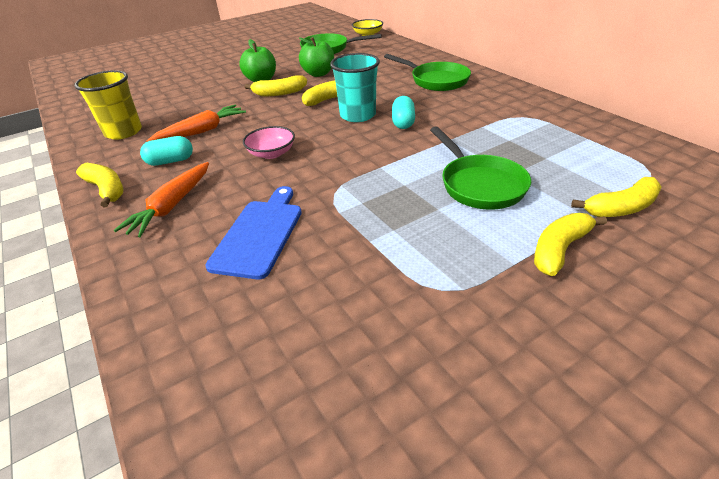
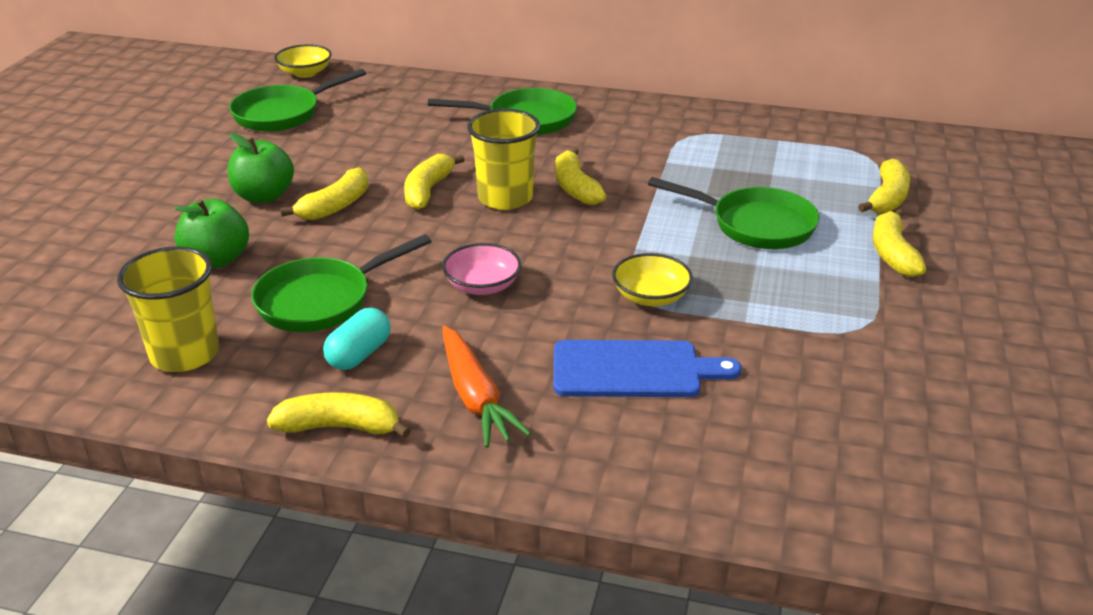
camera: 45 degrees left, 5 degrees down
orange carrot [147,105,246,142] -> green pan [251,234,432,332]
blue cutting board [205,186,302,279] -> blue cutting board turned 120 degrees clockwise [554,340,741,397]
green apple [299,37,334,77] -> green apple moved to [174,199,249,268]
turquoise cup [330,53,380,122] -> yellow cup [467,109,540,210]
turquoise capsule [392,96,415,129] -> yellow banana [555,148,606,205]
none -> yellow bowl [612,253,693,306]

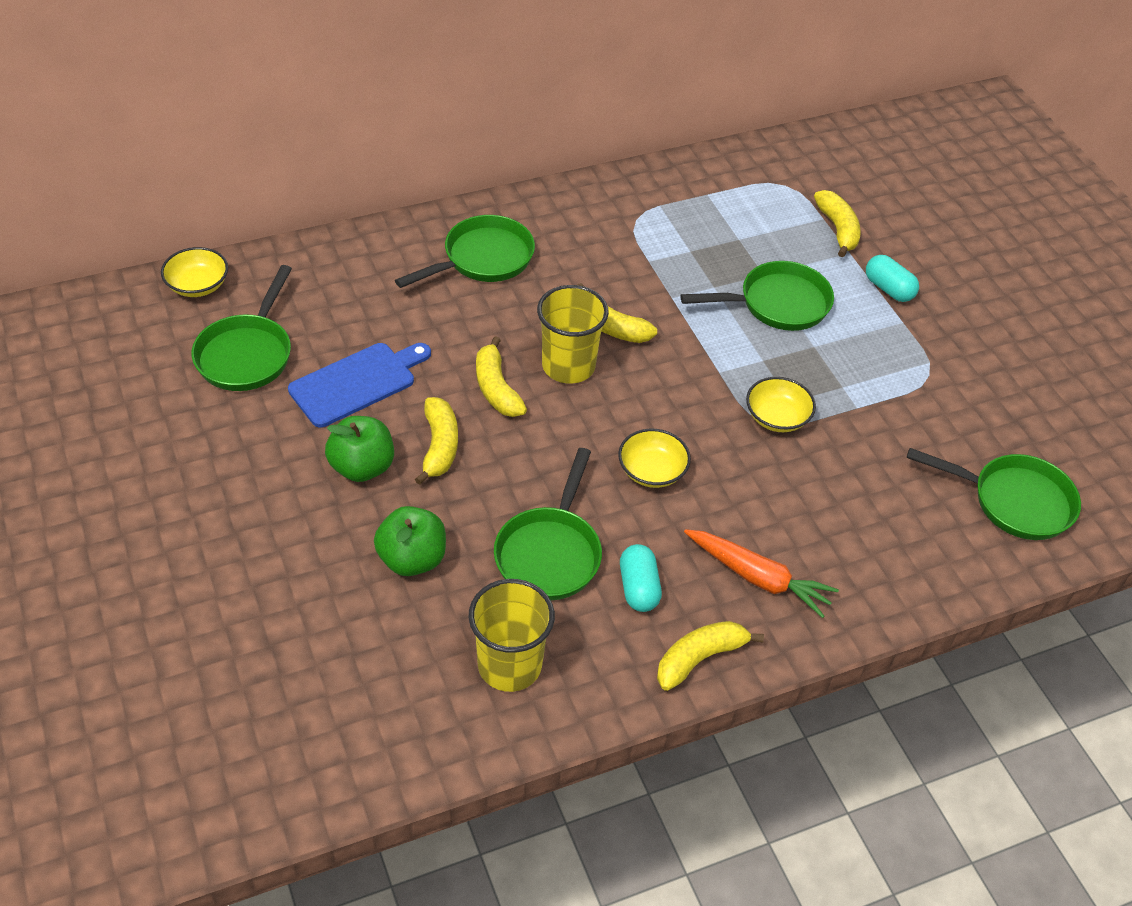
camera: 40 degrees left, 15 degrees up
pink bowl [442,243,521,295] -> yellow bowl [618,429,691,488]
blue cutting board [554,340,741,397] -> blue cutting board moved to [288,343,431,427]
yellow banana [873,209,926,277] -> turquoise capsule [866,255,919,302]
none -> green pan [907,448,1081,540]

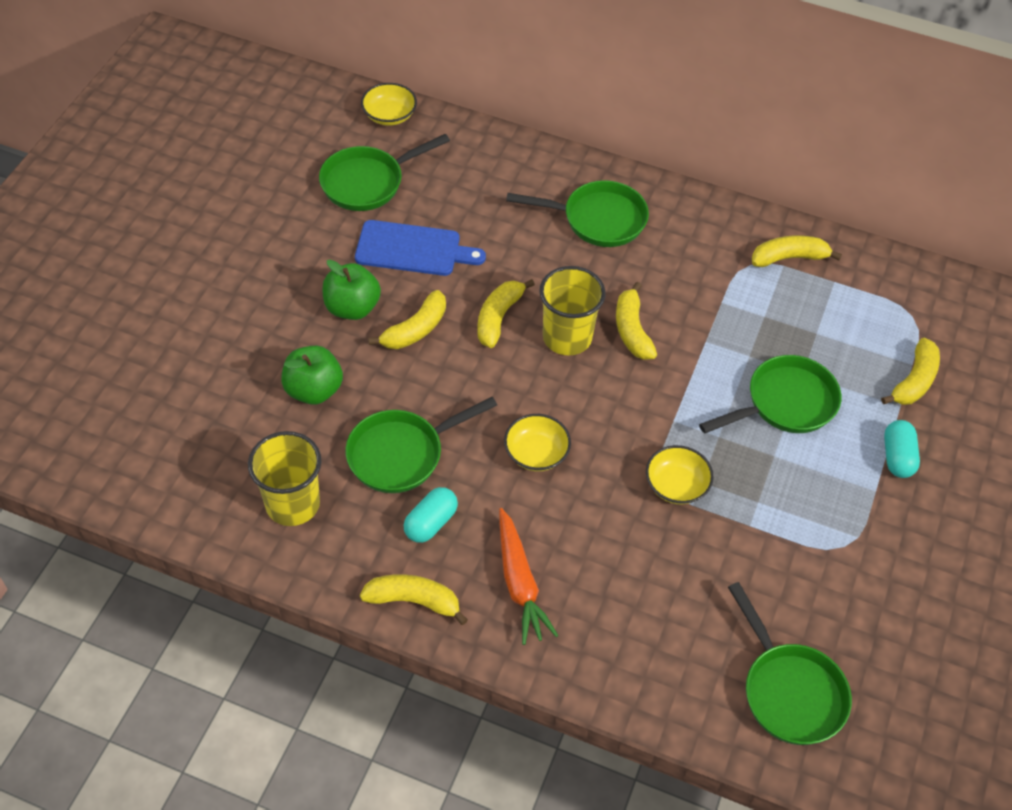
camera: 45 degrees right, 5 degrees up
green pan [680,261,834,331] -> green pan turned 60 degrees counterclockwise [699,355,841,434]
none -> yellow banana [752,235,842,267]

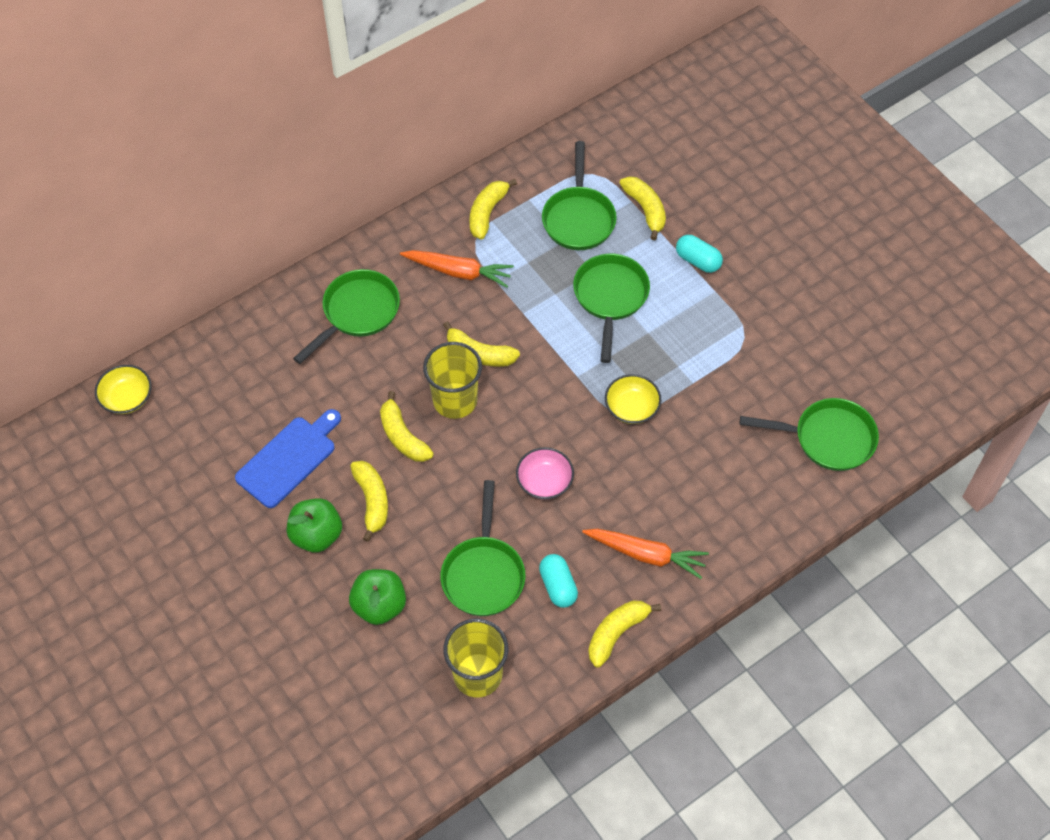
camera: 55 degrees left, 5 degrees up
green pan [319,134,450,211] -> green pan moved to [542,141,617,250]
yellow bowl [504,414,571,471] -> pink bowl [516,447,574,499]
none -> orange carrot [400,250,514,287]

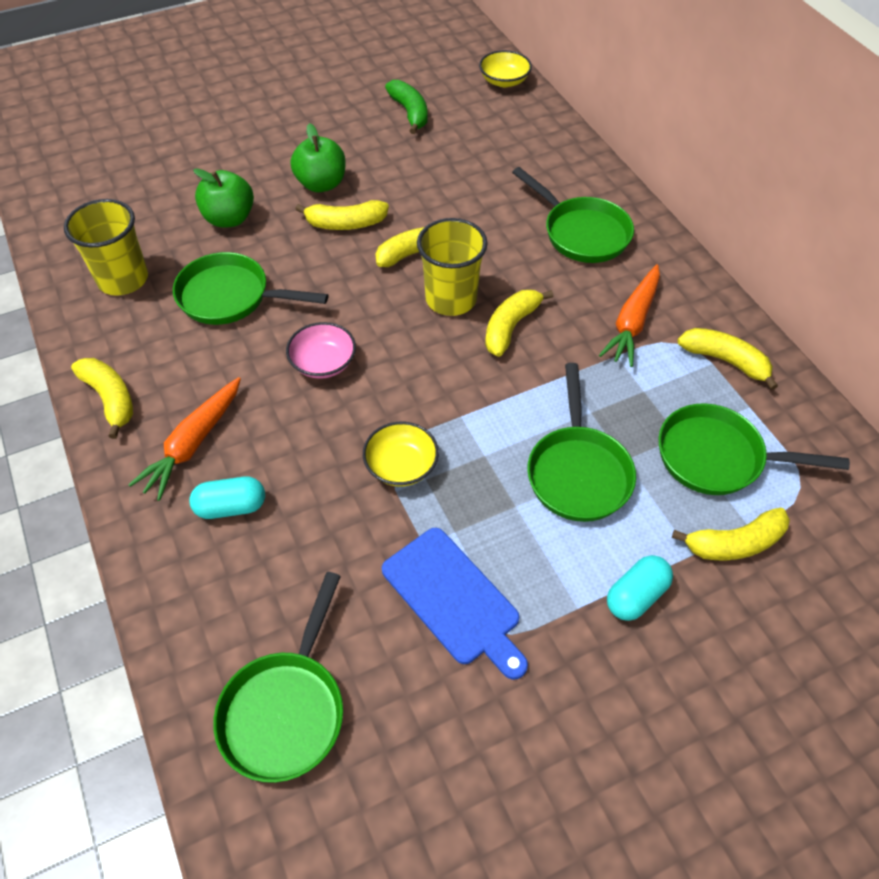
camera: 100 degrees right, 5 degrees down
blue cutting board [235,409,341,508] -> blue cutting board moved to [382,528,528,680]
turquoise capsule [539,554,578,608] -> turquoise capsule moved to [189,477,265,519]
green pan [573,254,650,363] -> green pan turned 75 degrees clockwise [527,363,636,522]
none -> green banana [385,80,428,134]

